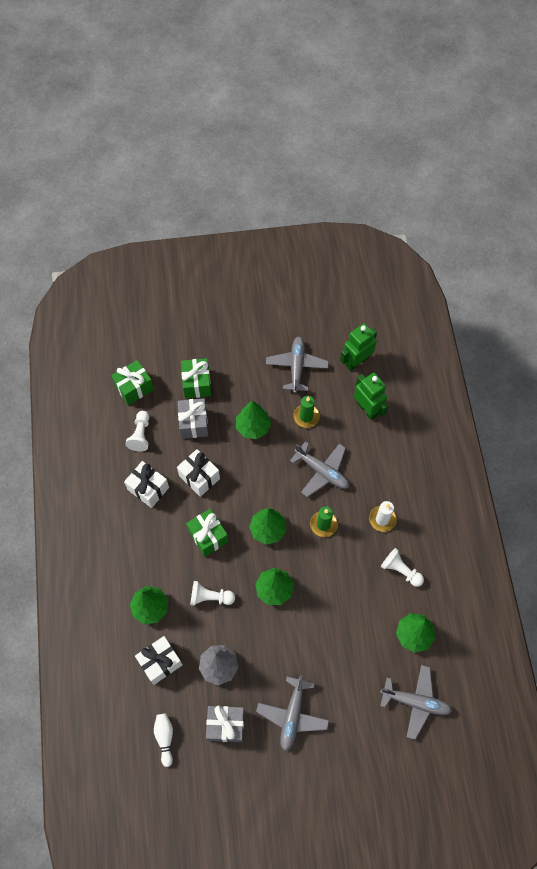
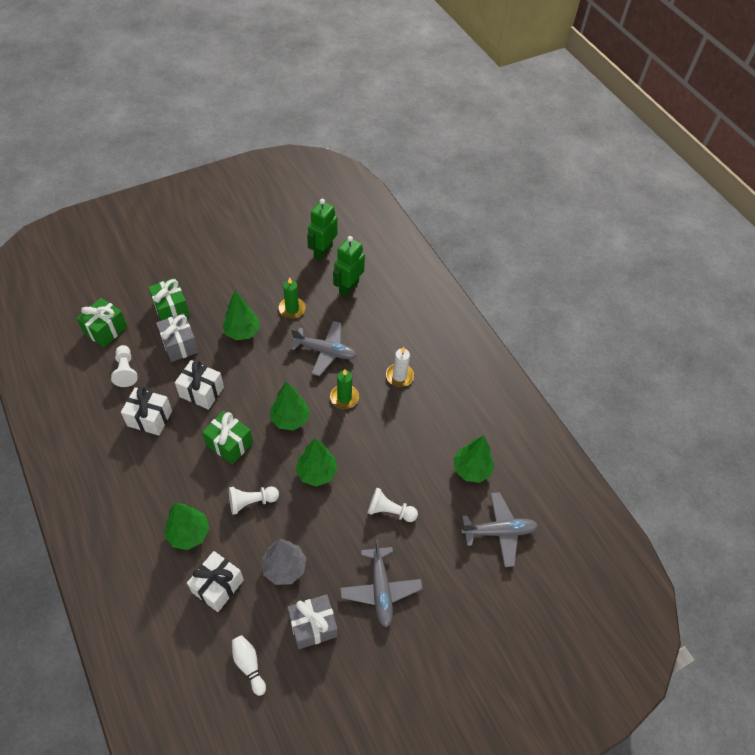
camera: 25 degrees left, 10 degrees down
grey plane [266,337,329,393] -> none
green robot [354,373,389,420] -> green robot turned 90 degrees counterclockwise [333,236,365,297]
white pawn [381,548,424,587] -> white pawn moved to [368,488,418,522]

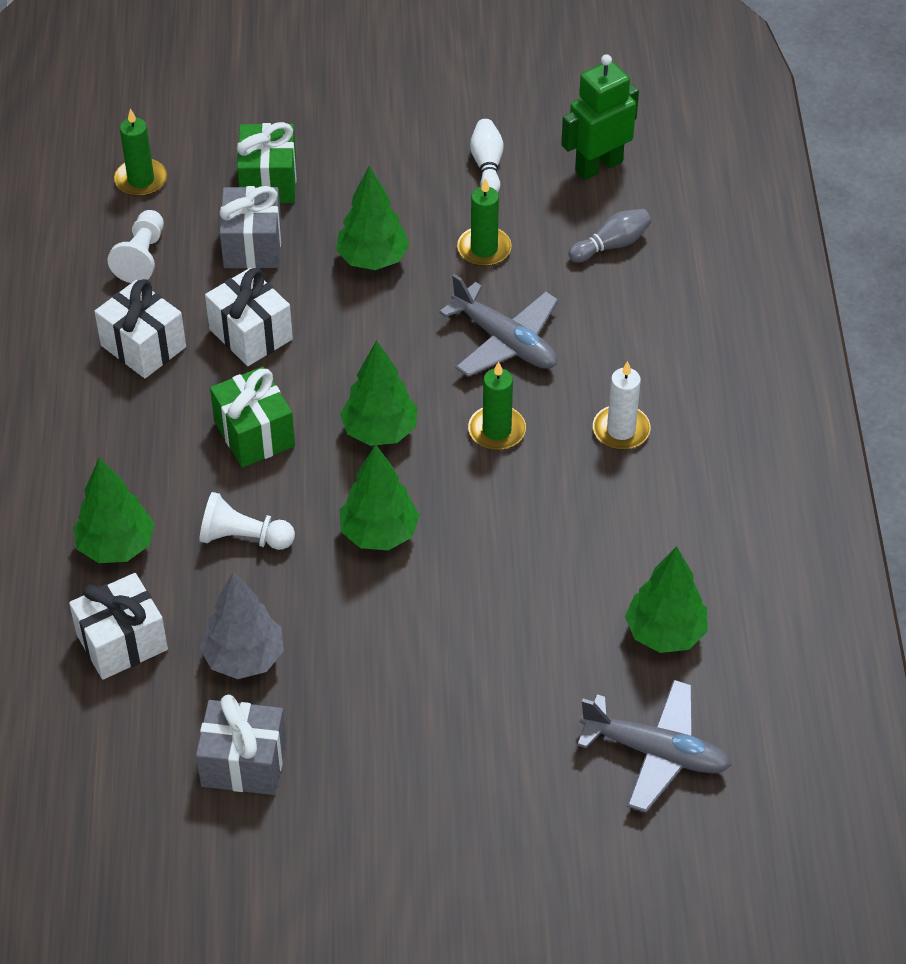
camera: 30 degrees right, 5 degrees down
green gift [76,298,128,347] -> green candle [114,109,167,197]
white bowling pin [232,635,266,696] -> white bowling pin moved to [470,119,503,193]
green robot [333,236,365,297] -> grey bowling pin [568,209,651,263]
grey plane [340,539,423,628] -> none
white pawn [368,488,418,522] -> none

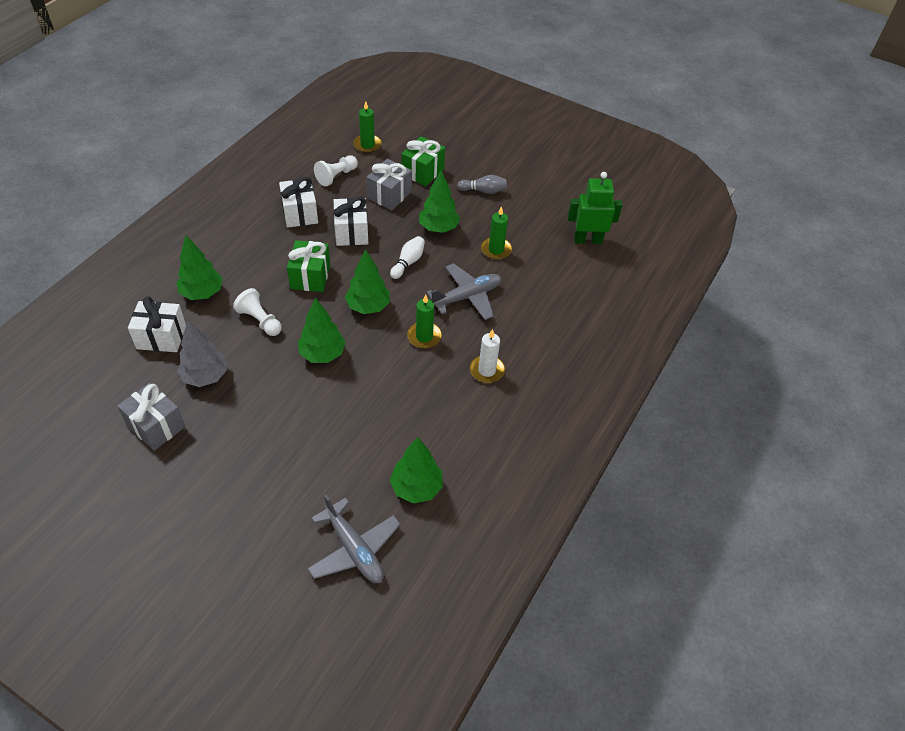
camera: 30 degrees right, 0 degrees up
grey plane [439,274,558,377] -> grey plane turned 105 degrees counterclockwise [426,263,501,320]
white bowling pin [470,119,503,193] -> white bowling pin moved to [390,236,425,279]
grey bowling pin [568,209,651,263] -> grey bowling pin moved to [457,175,507,194]

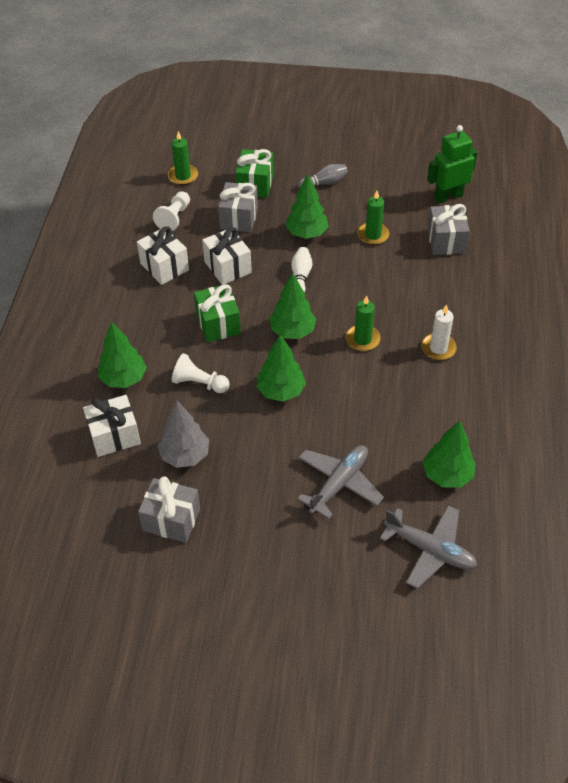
camera: 20 degrees left, 0 degrees up
grey plane [426,263,501,320] -> grey plane moved to [297,445,384,519]
none -> grey gift [427,204,470,255]

